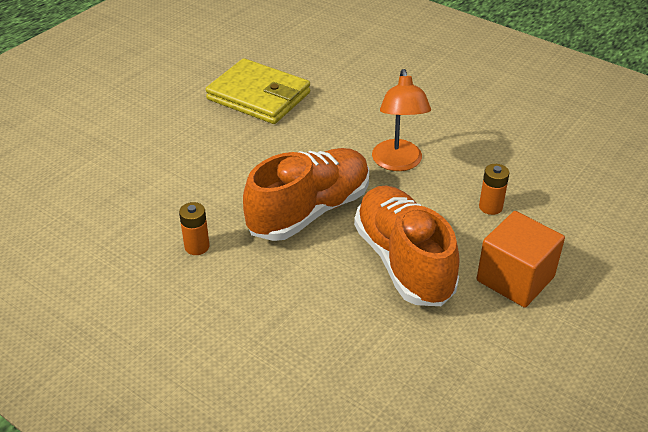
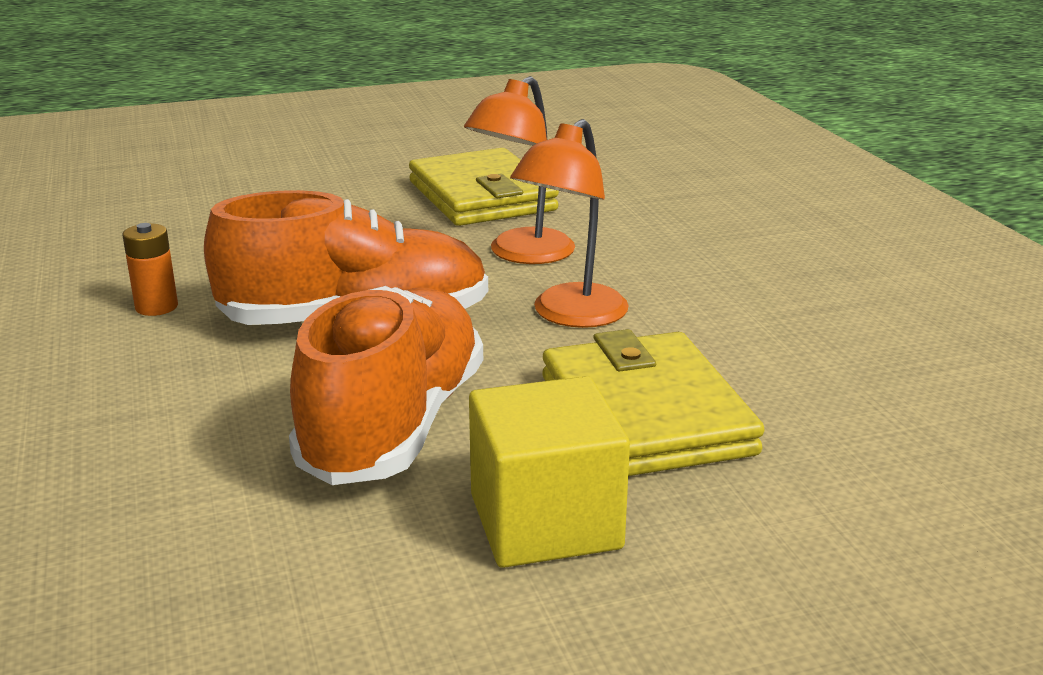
camera: 35 degrees right, 15 degrees down
orange cube [477,211,565,308] -> yellow cube [469,376,630,568]
orange battery [479,164,510,215] -> yellow wallet [543,329,765,476]
none -> orange lamp [464,76,575,264]

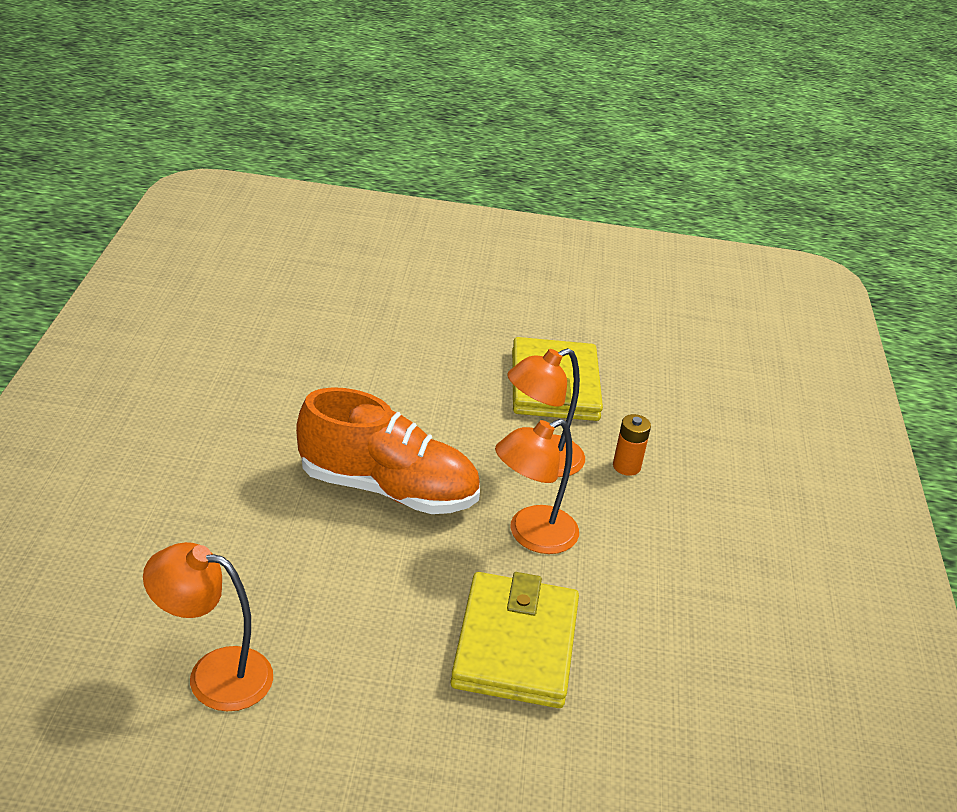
camera: 20 degrees right, 10 degrees up
orange battery [123,223,178,316] -> orange battery moved to [613,414,651,476]
orange shoe [289,286,483,485] -> none
yellow cube [469,376,630,568] -> none
none -> orange lamp [143,542,273,711]

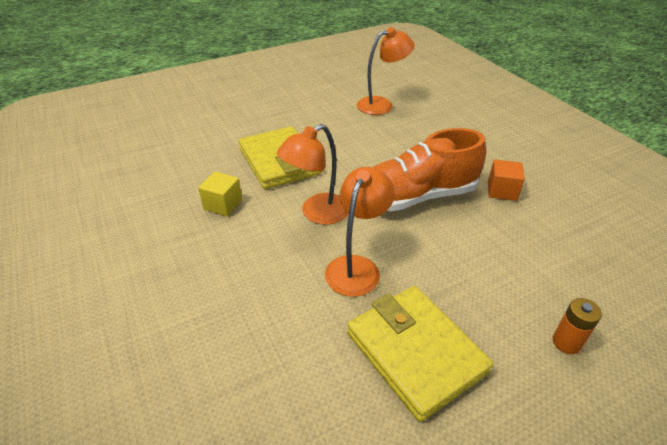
camera: 150 degrees right, 5 degrees up
orange lamp [495,419,579,554] -> orange lamp turned 150 degrees counterclockwise [277,124,348,225]
orange battery [613,414,651,476] -> orange battery moved to [553,298,602,354]
none -> yellow cube [198,171,242,216]
none -> orange cube [488,160,525,201]

